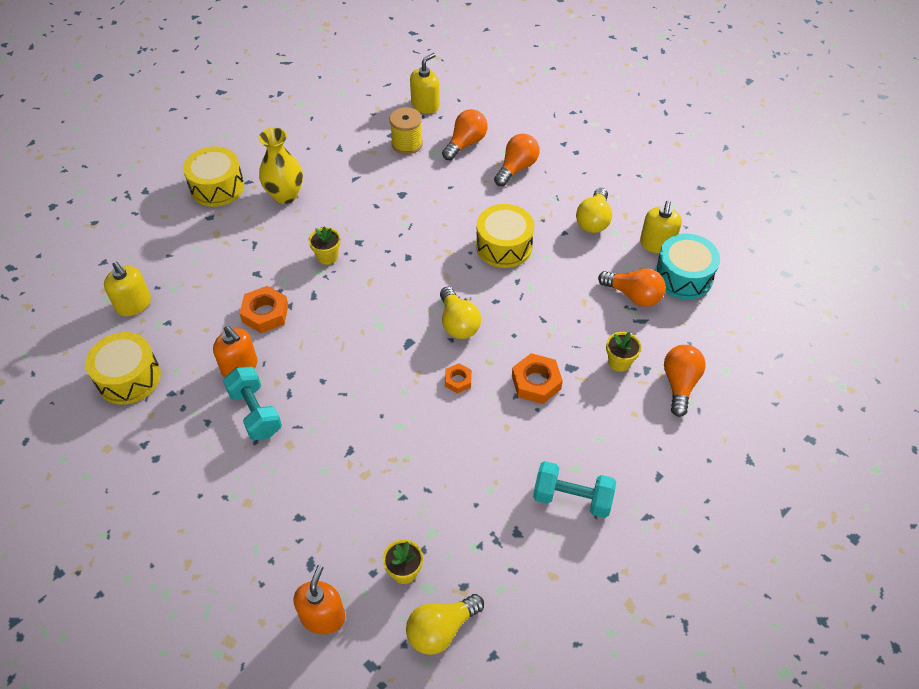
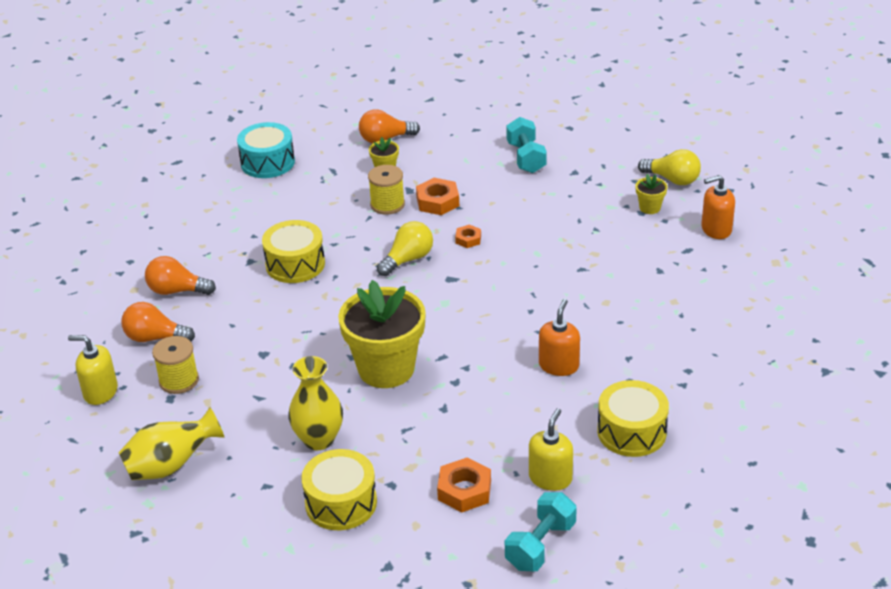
camera: 115 degrees left, 15 degrees down
turquoise dumbbell [223,366,282,440] -> turquoise dumbbell moved to [505,492,577,571]
orange nut [240,286,288,333] -> orange nut moved to [437,458,491,512]
yellow flower pot [309,226,341,265] -> yellow flower pot [338,280,426,388], size x2.37
yellow light bulb [576,188,612,233] -> none
orange light bulb [598,269,665,307] -> none
yellow soap dispenser [640,200,682,254] -> none
none -> yellow vase [118,407,224,480]
none -> yellow spool [368,165,405,215]

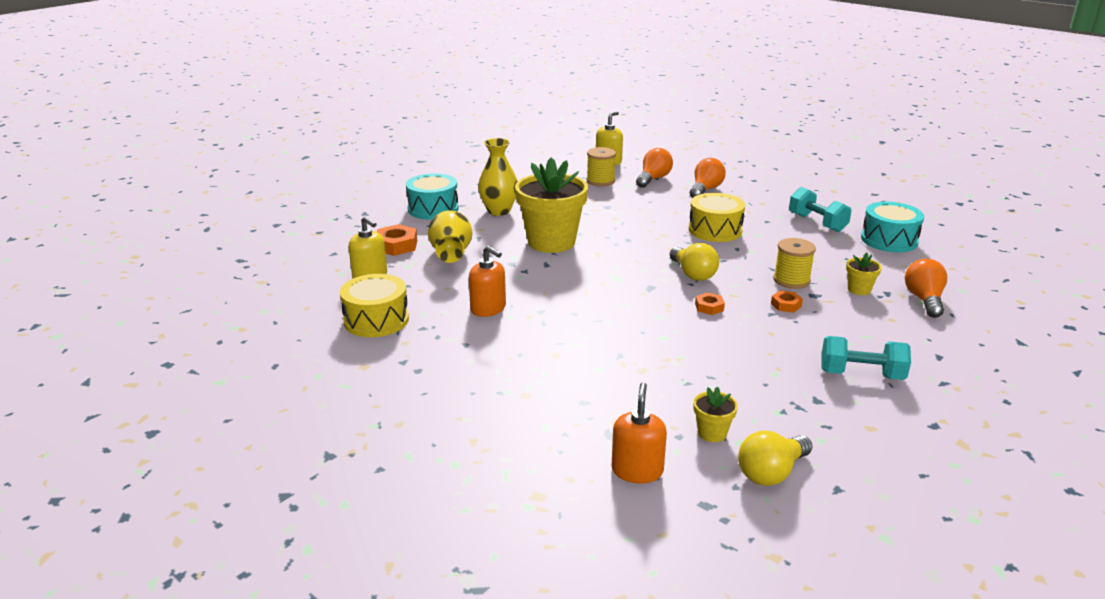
camera: 110 degrees right, 10 degrees down
yellow vase [118,407,224,480] -> yellow vase moved to [428,210,472,263]
yellow drum [301,449,377,530] -> turquoise drum [406,173,459,220]
orange nut [416,178,459,215] -> orange nut [771,291,803,312], size x0.59
turquoise dumbbell [505,492,577,571] -> turquoise dumbbell moved to [789,187,852,232]

